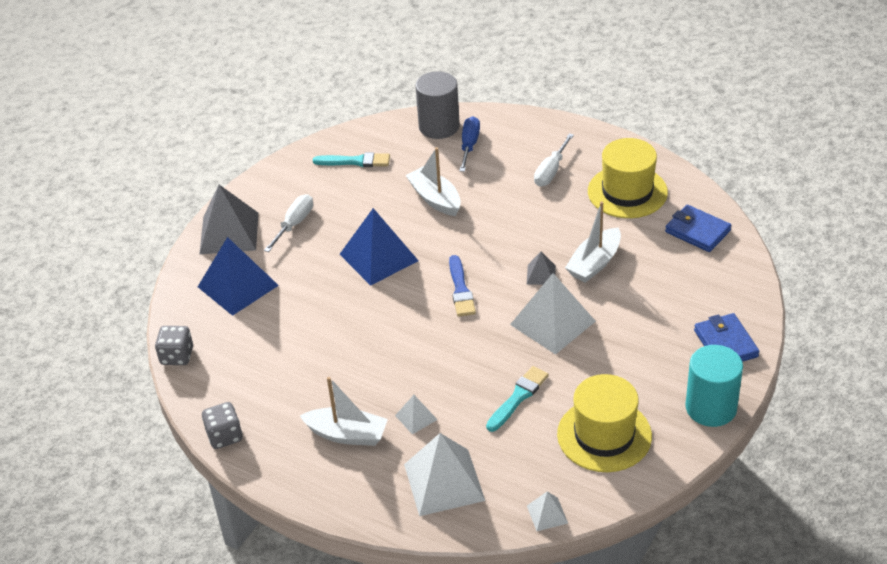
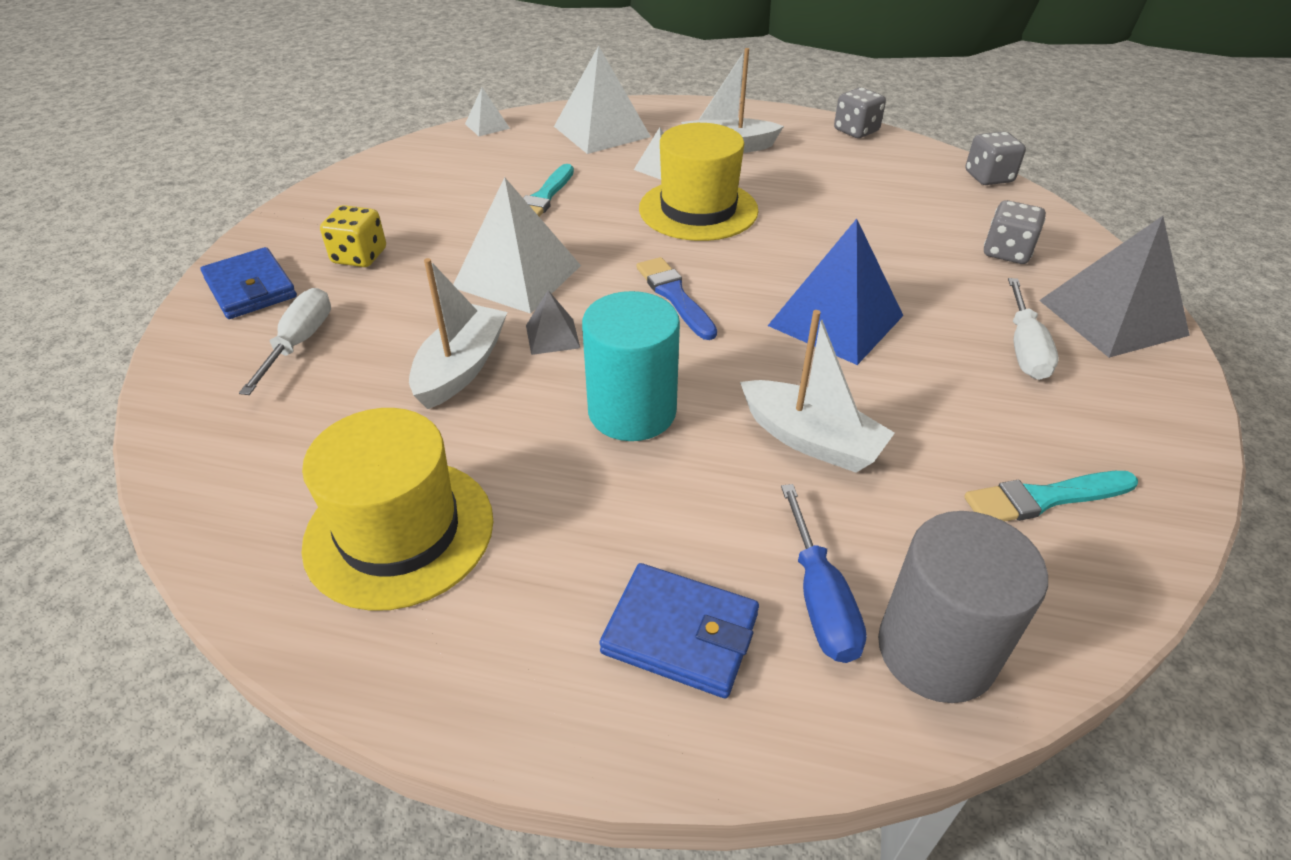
camera: 160 degrees right, 0 degrees up
blue pyramid [198,237,279,316] -> grey dice [984,200,1046,264]
white screwdriver [534,133,574,187] -> white screwdriver moved to [239,288,331,395]
yellow hat [557,374,652,472] -> yellow hat moved to [639,123,759,241]
blue wallet [665,205,732,252] -> blue wallet moved to [599,563,759,698]
turquoise cylinder [685,345,743,427] -> turquoise cylinder moved to [582,291,680,441]
none -> yellow dice [320,205,386,267]

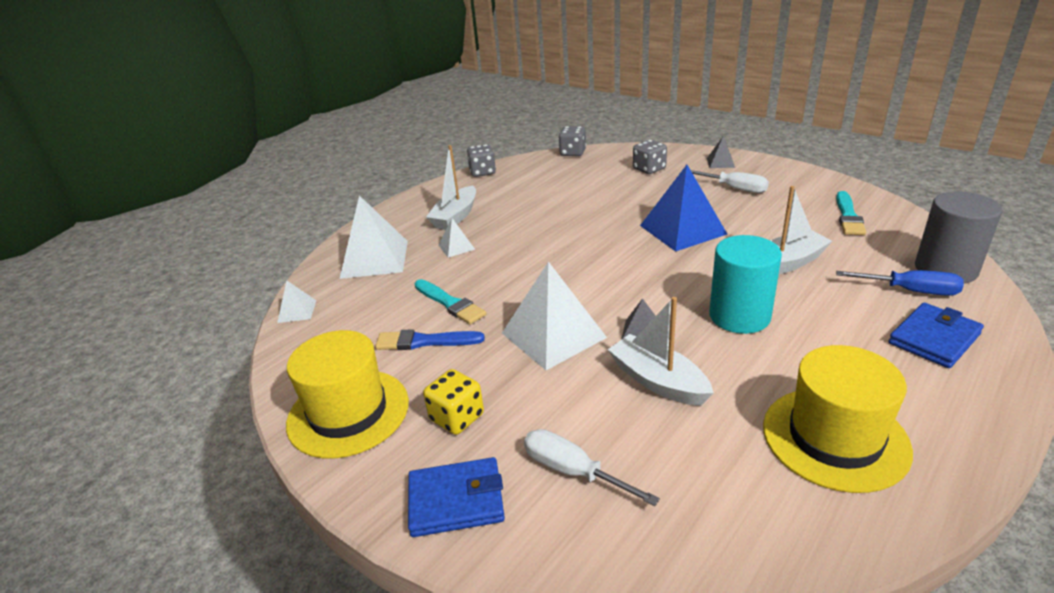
camera: 60 degrees left, 10 degrees down
blue brush [636,257,717,340] -> blue brush moved to [375,329,485,350]
yellow hat [639,123,759,241] -> yellow hat moved to [286,330,409,459]
grey pyramid [1039,216,1190,358] -> grey pyramid [707,136,735,168], size x0.48

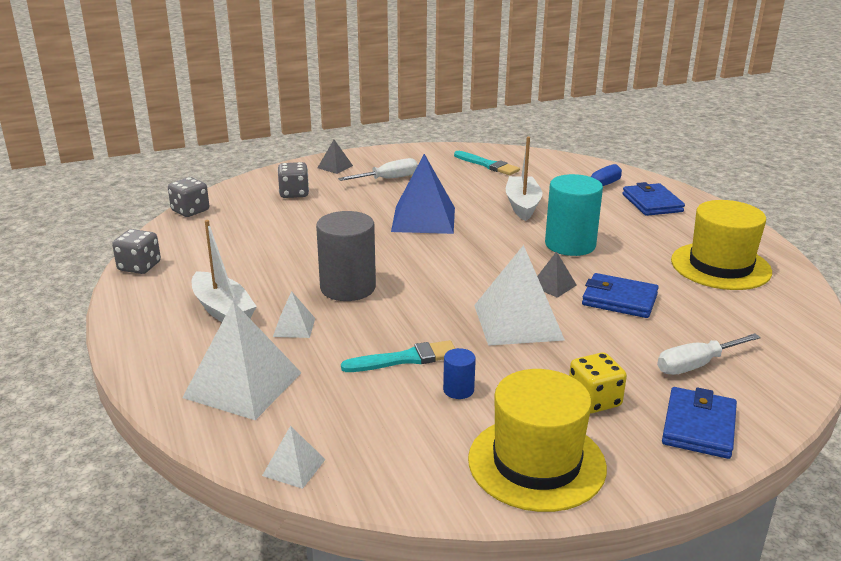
camera: 65 degrees left, 5 degrees down
blue brush [375,329,485,350] -> blue cylinder [443,348,476,399]
white boat [608,297,714,406] -> blue wallet [582,273,659,318]
grey cylinder [915,192,1002,284] -> grey cylinder moved to [316,211,376,301]

